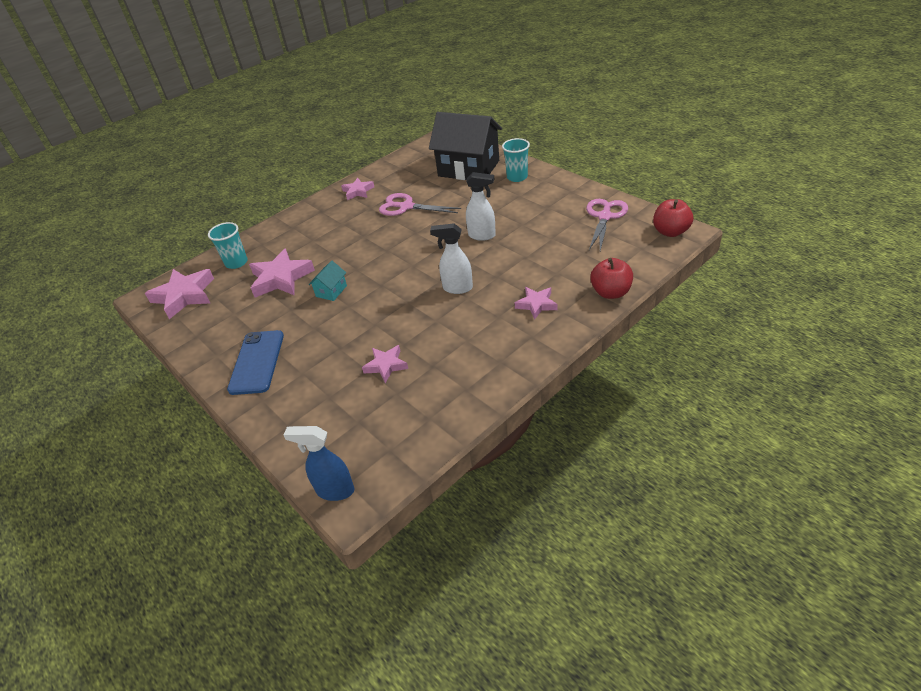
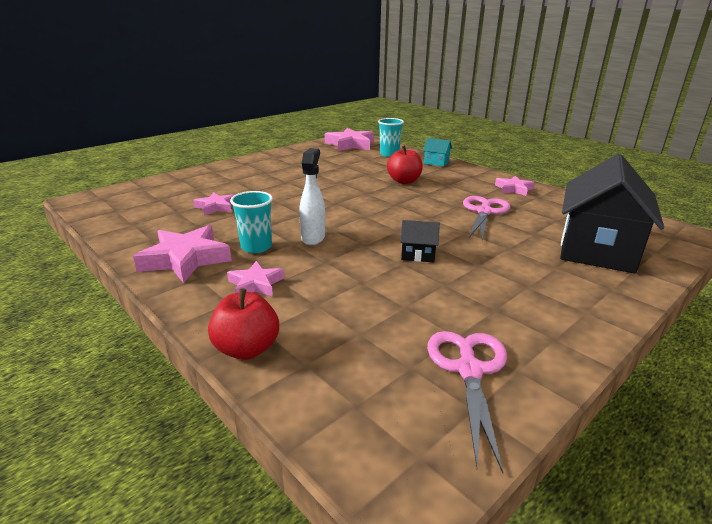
camera: 85 degrees right, 15 degrees down
blue phone [227,330,284,395] -> none
pink star [249,248,315,297] -> pink star moved to [133,225,232,283]
blue spray bottle [284,426,354,501] -> none
turquoise house [309,261,347,301] -> turquoise house moved to [423,138,452,167]
white spray bottle [466,172,496,241] -> black house [400,220,440,262]
turquoise cup [502,138,530,182] -> turquoise cup moved to [230,191,273,253]
pink scissors [586,199,628,251] -> pink scissors turned 105 degrees counterclockwise [427,331,507,473]
red apple [653,199,693,237] -> red apple moved to [387,145,423,184]

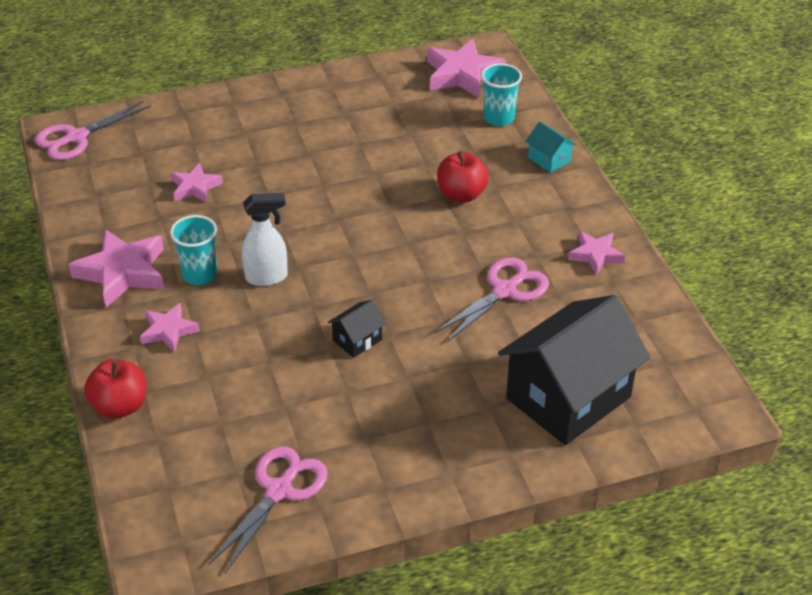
camera: 25 degrees right, 15 degrees up
white spray bottle [299,148,325,245] -> white spray bottle turned 45 degrees clockwise [242,193,288,286]
black house [400,220,440,262] -> black house turned 75 degrees counterclockwise [328,300,386,358]
none -> pink scissors [35,101,151,160]

